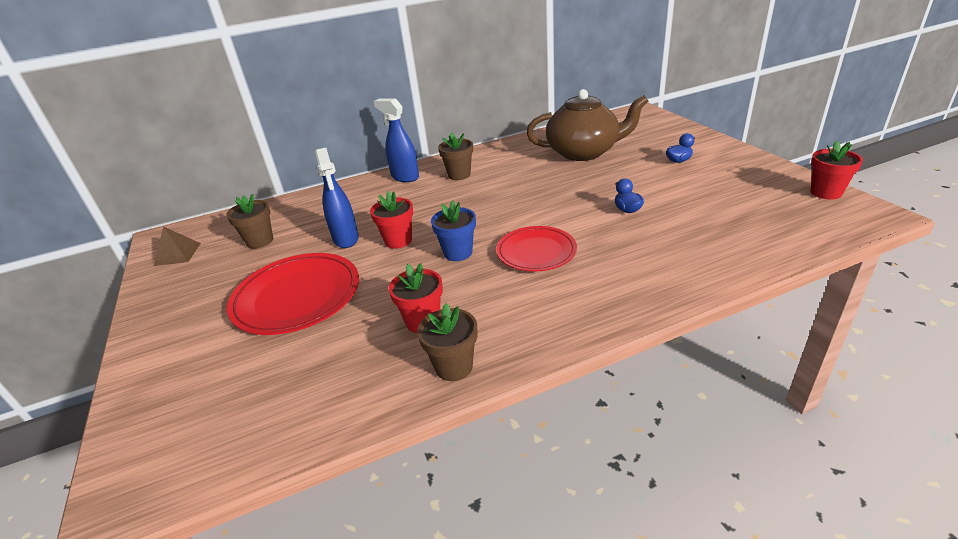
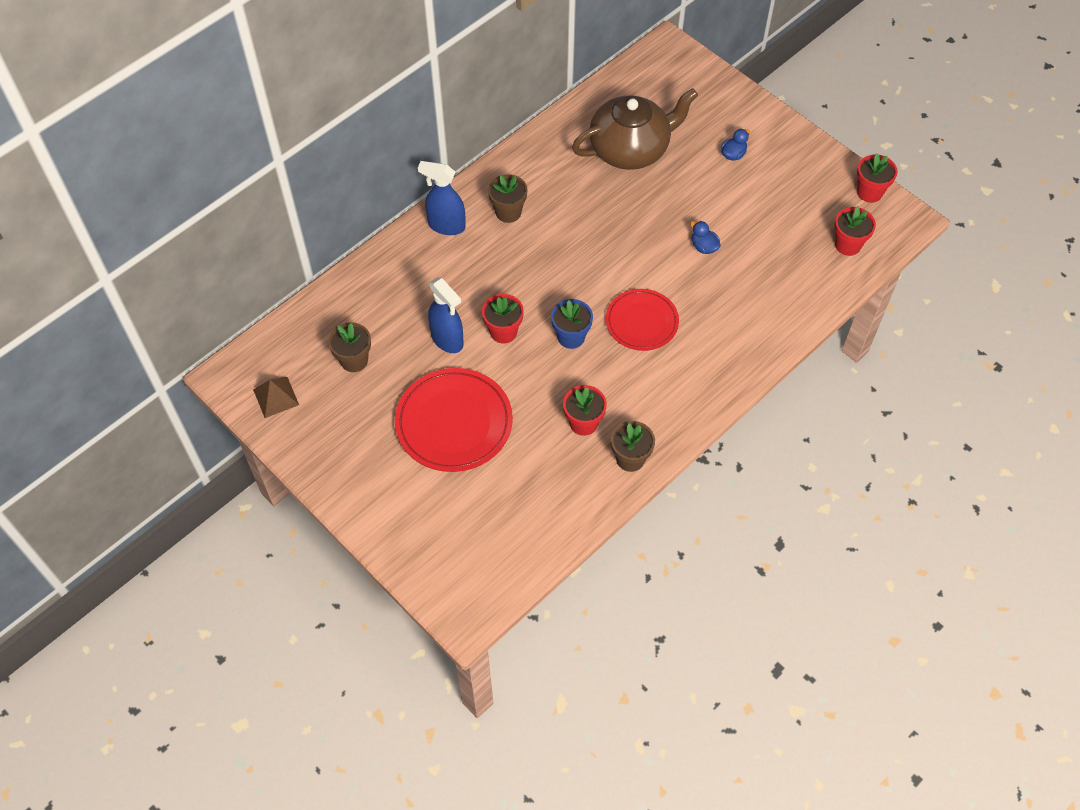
camera: 25 degrees left, 25 degrees up
none -> red flower pot [834,206,876,256]

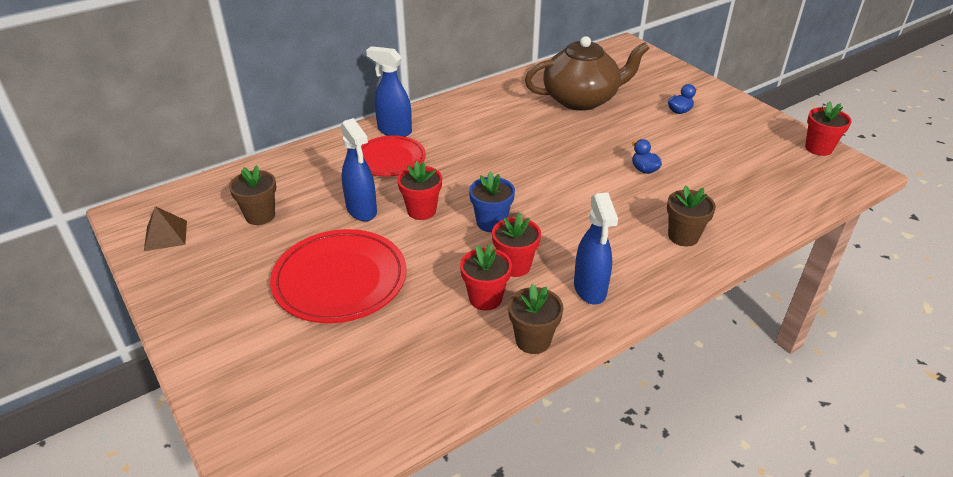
camera: 10 degrees right, 20 degrees down
brown flower pot [488,174,528,223] -> brown flower pot moved to [667,185,716,247]
red plate [606,289,679,351] -> red plate moved to [361,136,426,176]
red flower pot [834,206,876,256] -> red flower pot moved to [492,213,541,277]
none -> blue spray bottle [574,193,618,304]

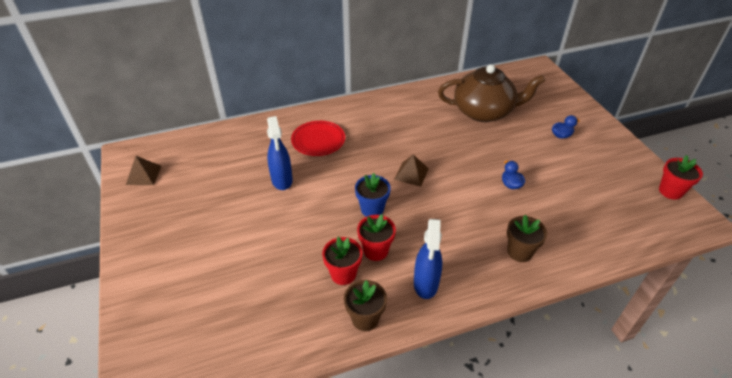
camera: 15 degrees right, 5 degrees up
brown flower pot [229,165,276,225] -> none
red plate [270,229,406,323] -> none
blue spray bottle [366,46,412,137] -> none
red flower pot [397,161,442,220] -> none
none -> brown pyramid [394,154,429,187]

